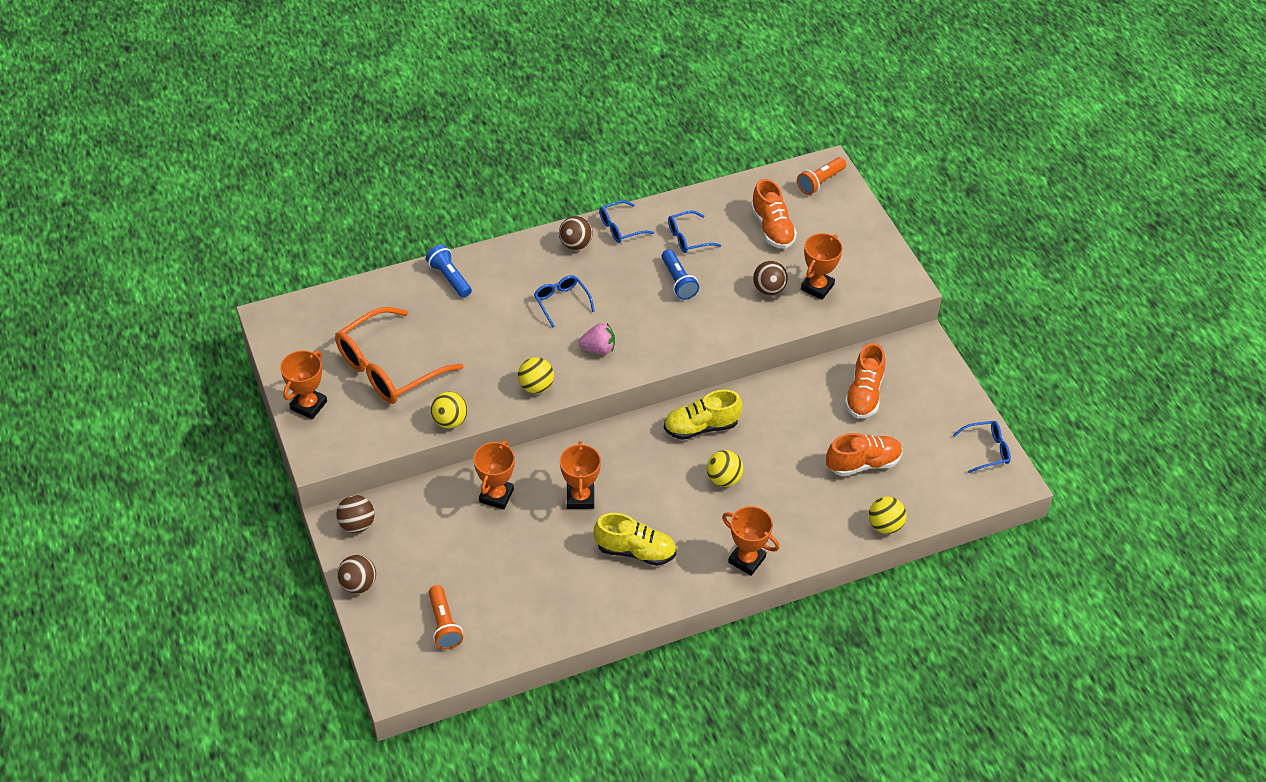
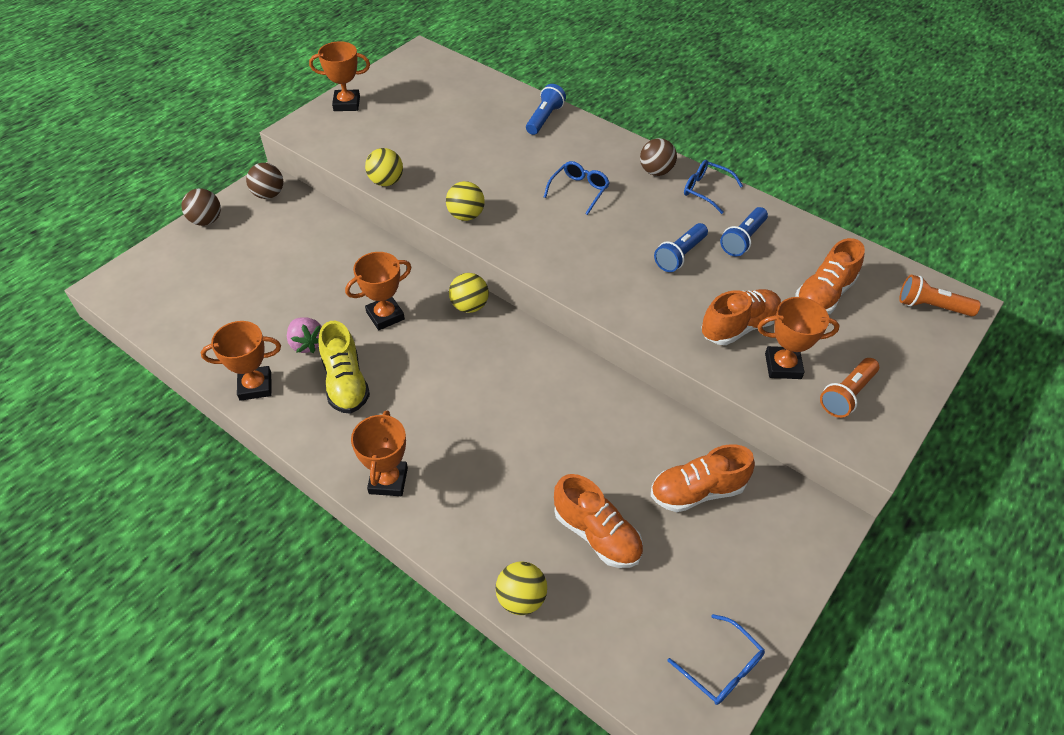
camera: 60 degrees right, 0 degrees up
orange glasses [335,307,463,404] -> none
orange flashlight [428,585,463,649] -> orange flashlight moved to [820,358,879,418]
orange trophy [473,440,515,510] -> orange trophy moved to [201,321,281,401]
pink strawberry [578,323,615,355] -> pink strawberry moved to [287,317,322,353]
yellow shoe [664,390,742,440] -> none
blue glasses [668,211,721,253] -> blue flashlight [720,207,768,256]
yellow ball [707,450,743,487] -> yellow ball moved to [449,273,489,313]
brown ball [753,261,788,295] -> orange shoe [701,289,781,345]

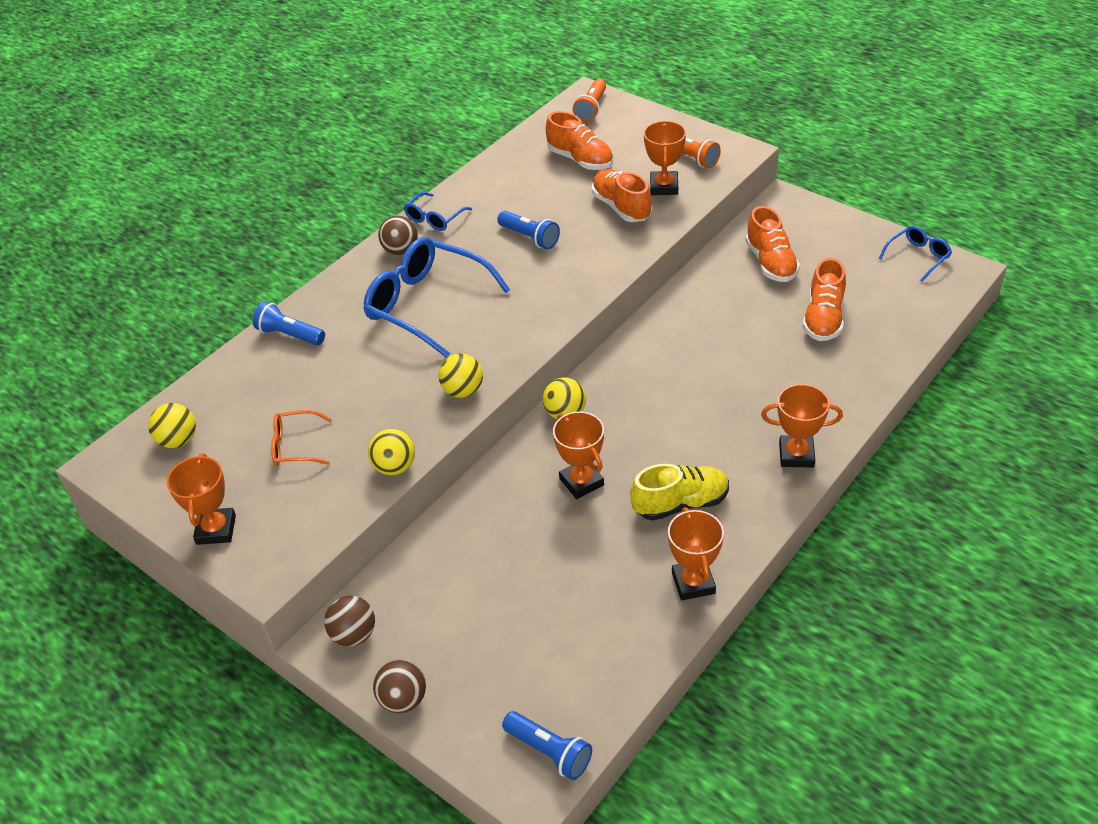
camera: 85 degrees left, 5 degrees down
pink strawberry [287,317,322,353] -> none
yellow ball [495,561,547,615] -> yellow ball moved to [148,403,196,448]
blue glasses [544,161,610,215] -> blue glasses [363,237,510,358], size x2.02
orange shoe [554,474,643,568] -> orange shoe turned 150 degrees clockwise [803,258,846,341]
blue flashlight [720,207,768,256] -> blue flashlight moved to [502,711,592,780]
none -> orange glasses [271,410,332,466]

